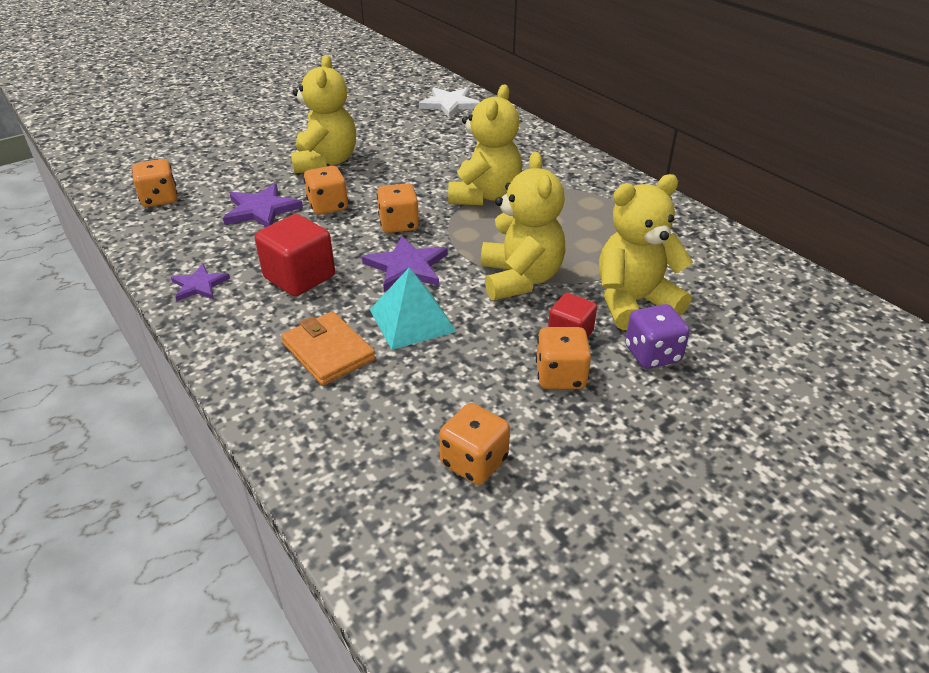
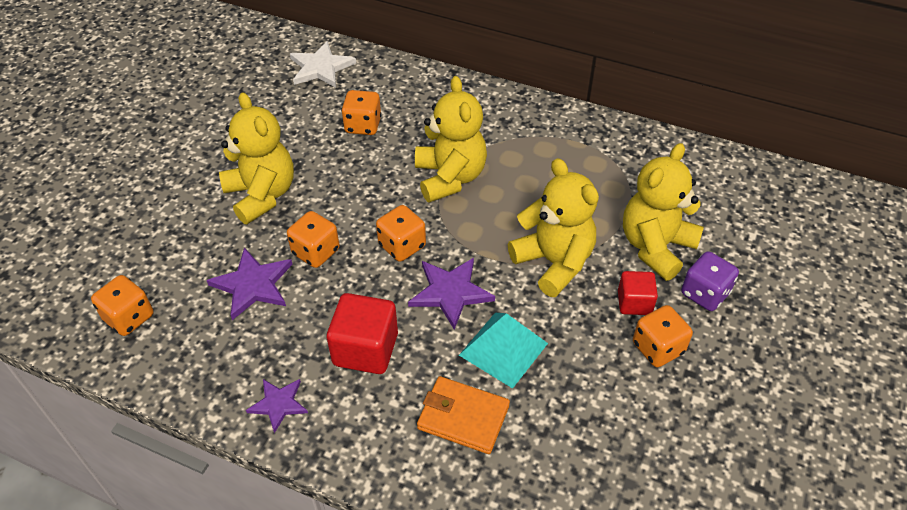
camera: 30 degrees left, 10 degrees up
orange dice [439,403,510,485] -> orange dice moved to [341,90,382,135]

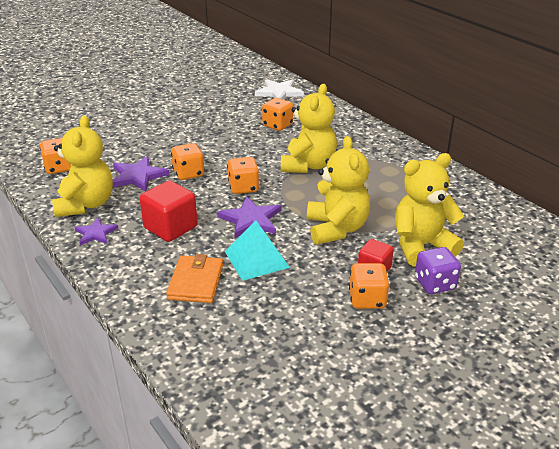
camera: 30 degrees right, 15 degrees down
yellow teddy bear [219,92,294,224] -> yellow teddy bear moved to [52,116,113,217]
orange wallet [417,376,510,454] -> orange wallet turned 45 degrees clockwise [166,254,223,303]

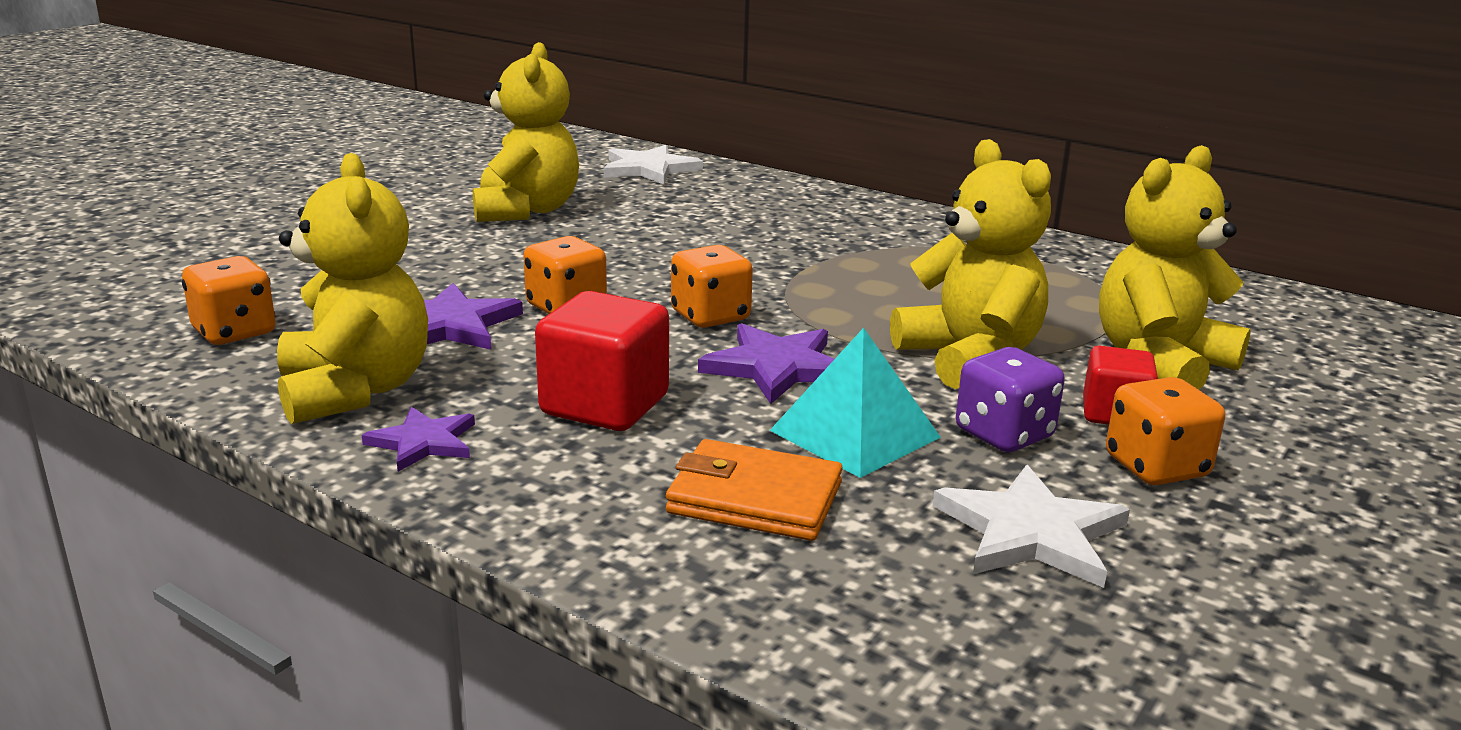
camera: 20 degrees left, 10 degrees down
orange wallet [166,254,223,303] -> orange wallet turned 60 degrees counterclockwise [666,439,843,541]
orange dice [262,98,293,131] -> none
yellow teddy bear [281,84,337,173] -> yellow teddy bear moved to [473,42,579,222]
purple dice [415,247,461,294] -> purple dice moved to [956,347,1065,452]
none -> white star [933,465,1130,588]

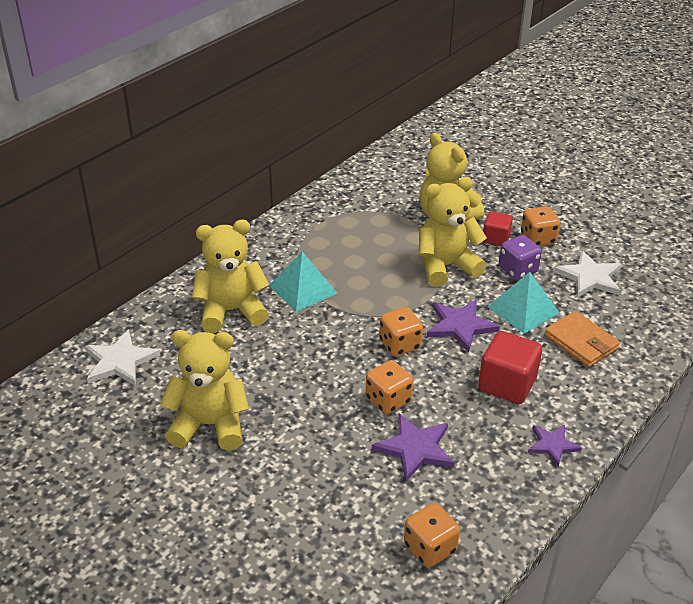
camera: 85 degrees left, 15 degrees up
yellow teddy bear [277,153,428,424] -> yellow teddy bear moved to [192,220,269,333]
orange wallet [666,439,843,541] -> orange wallet turned 60 degrees counterclockwise [544,311,620,367]
none -> turquoise pyramid [269,252,337,312]

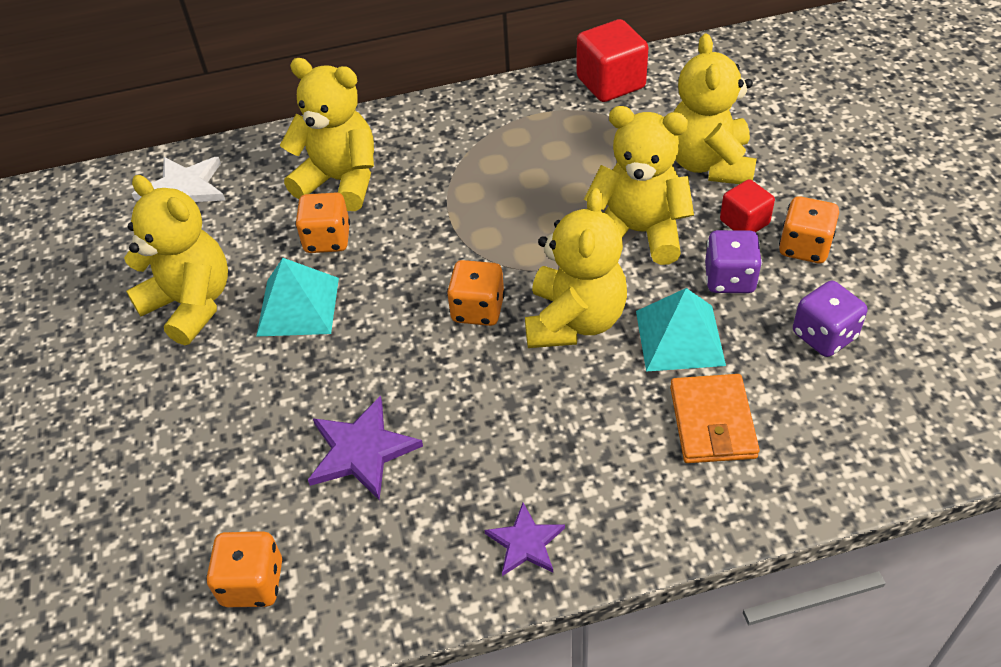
camera: 40 degrees right, 10 degrees up
turquoise pyramid [269,252,337,312] -> turquoise pyramid moved to [256,258,339,337]
orange dice [366,360,413,414] -> orange dice moved to [295,192,350,253]
purple star [427,299,500,352] -> yellow teddy bear [525,188,627,348]
red cube [478,331,542,404] -> red cube moved to [577,19,649,102]
white star [554,251,622,297] -> purple dice [793,281,867,357]

